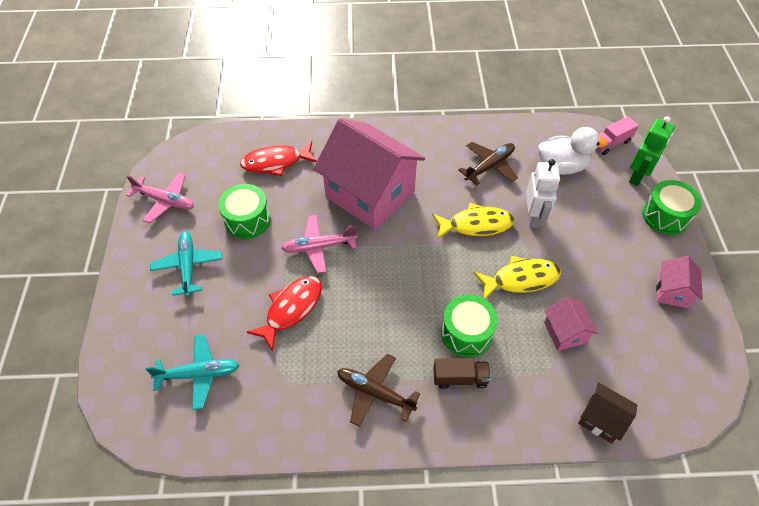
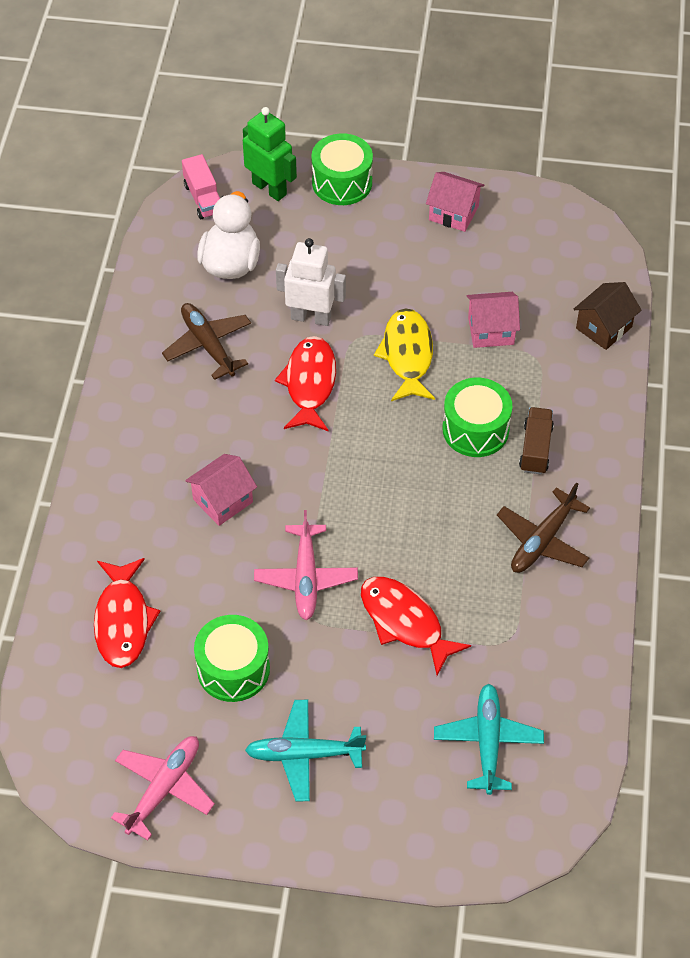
camera: 80 degrees left, 0 degrees up
pink house [313,118,425,230] -> pink house [185,454,257,526], size x0.44
yellow fish [432,203,515,239] -> red fish [275,336,336,432]

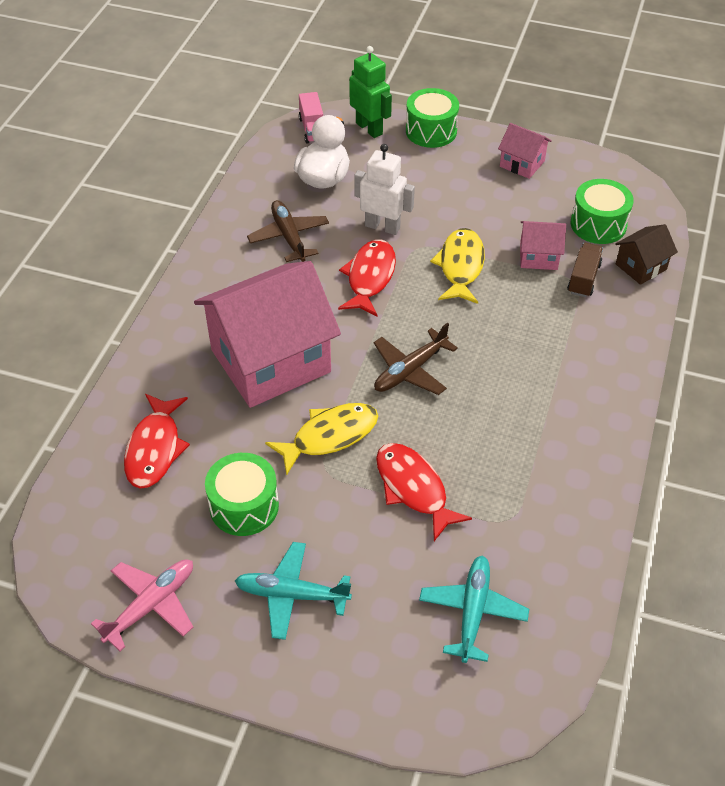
camera: 10 degrees right, 5 degrees down
pink house [185,454,257,526] -> pink house [194,261,341,408], size x2.28
pink plane [254,510,358,620] -> yellow fish [265,403,378,475]
green drum [443,378,512,457] -> green drum moved to [570,179,634,244]
brown plane [497,482,590,573] -> brown plane moved to [374,322,458,395]
brown truck [519,407,554,474] -> brown truck moved to [567,243,603,297]

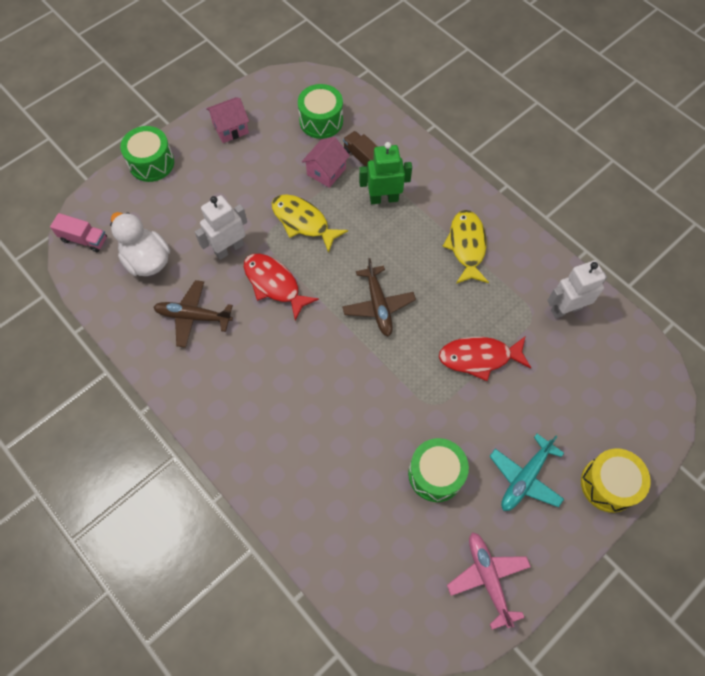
camera: 60 degrees left, 15 degrees up
red fish [124,394,190,489] -> none
pink house [194,261,341,408] -> none
yellow fish [265,403,378,475] -> yellow fish moved to [442,210,489,284]
green robot [349,46,392,138] -> green robot moved to [359,142,412,204]
turquoise plane [419,556,529,663] -> none
brown house [615,224,678,285] -> none
none -> white robot [547,260,607,318]
none -> yellow drum [581,448,651,513]

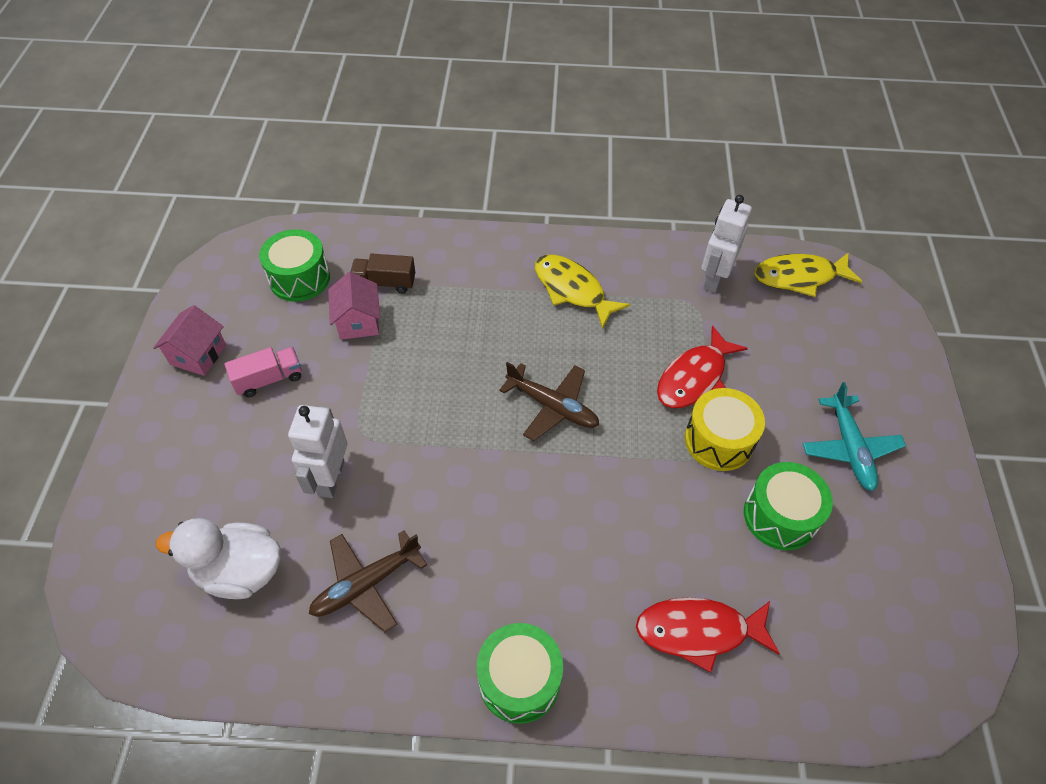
camera: 45 degrees left, 10 degrees down
pink truck [50,213,107,252] -> pink truck moved to [224,347,302,397]
green drum [120,126,174,182] -> green drum moved to [477,623,563,724]
red fish [244,254,319,321] -> red fish moved to [636,597,780,672]
yellow fish [272,194,348,253] -> yellow fish moved to [755,252,862,297]
green robot [359,142,412,204] -> none
pink plane [447,532,531,630] -> none
yellow drum [581,448,651,513] -> yellow drum moved to [685,388,765,471]

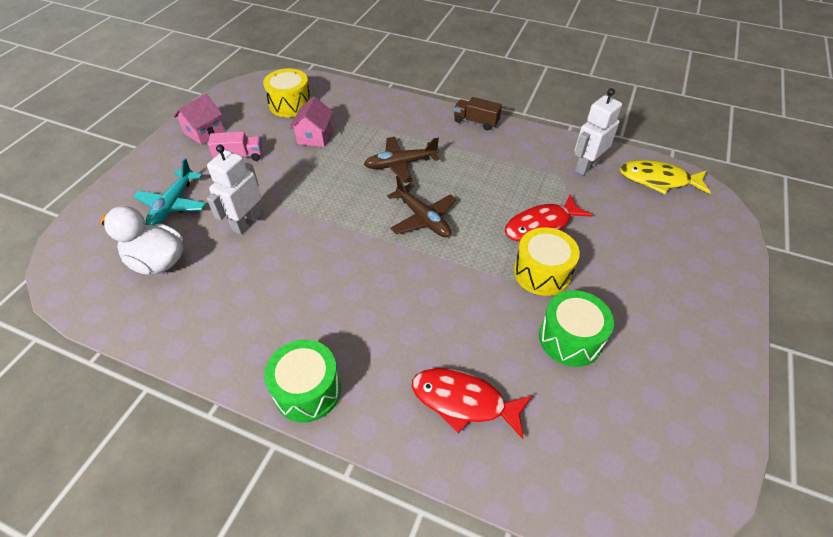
camera: 20 degrees right, 5 degrees down
green drum [259,229,330,302] -> yellow drum [263,69,311,117]
brown plane [309,530,427,632] -> brown plane moved to [364,137,440,183]
brown truck [350,253,415,294] -> brown truck moved to [454,97,502,130]
yellow fish [535,255,630,329] -> none
turquoise plane [803,382,906,491] -> turquoise plane moved to [133,158,206,226]

